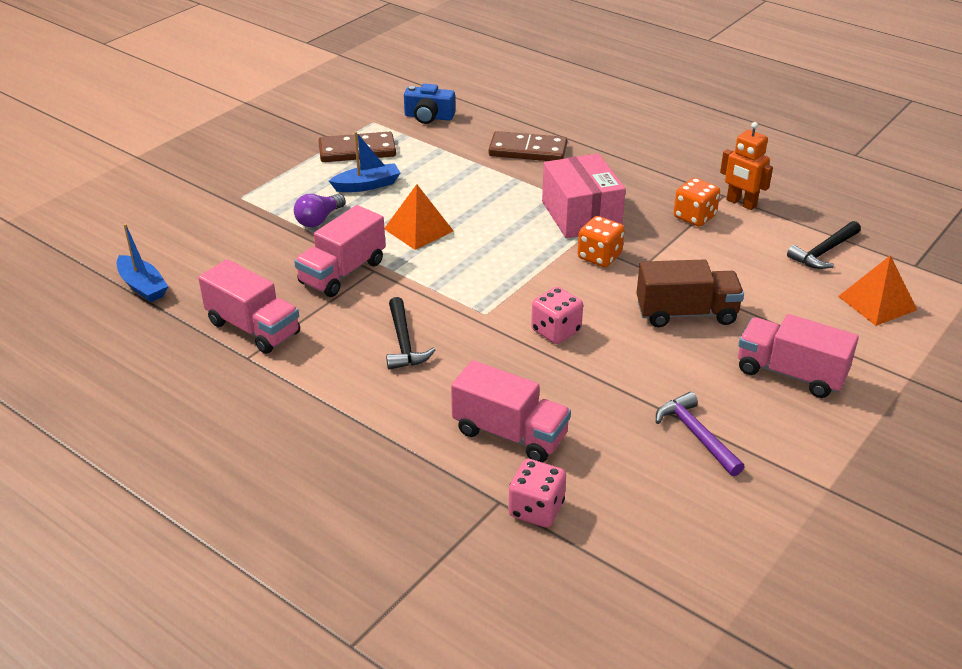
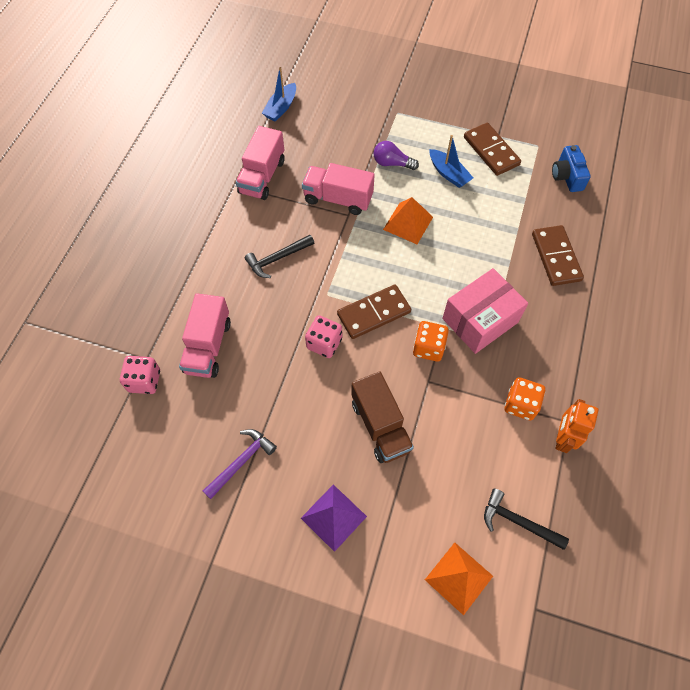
camera: 70 degrees right, 25 degrees up
pink truck [738,314,859,398] -> purple pyramid [301,484,367,552]
none -> brown domino [337,285,411,339]

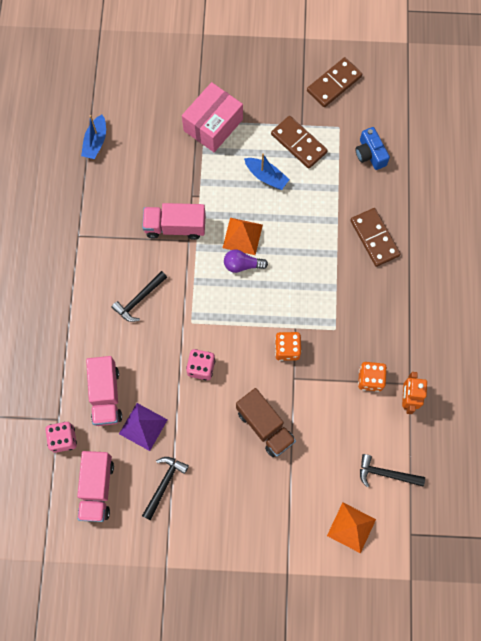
camera: 15 degrees left, 10 degrees up
purple hammer [203,429,277,499] -> black hammer [142,457,189,521]
pink truck [236,126,284,200] -> pink truck moved to [77,451,114,522]
purple pyramid [301,484,367,552] -> purple pyramid moved to [119,403,168,451]
brown domino [337,285,411,339] -> brown domino moved to [307,57,362,107]
purple light bulb [374,141,419,170] -> purple light bulb moved to [224,249,268,273]
pink box [442,268,528,354] -> pink box moved to [182,82,243,152]

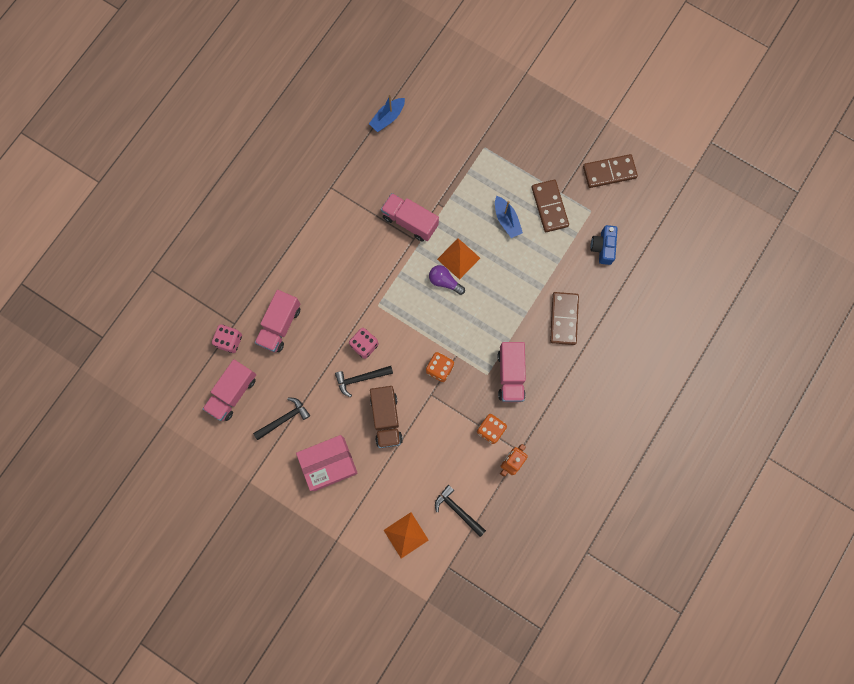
camera: 30 degrees right, 5 degrees up
black hammer [111,271,167,322] -> black hammer moved to [335,366,393,397]
purple pyramid [119,403,168,451] -> none
pink box [182,82,243,152] -> pink box moved to [296,435,358,491]
none -> pink truck [498,342,526,402]

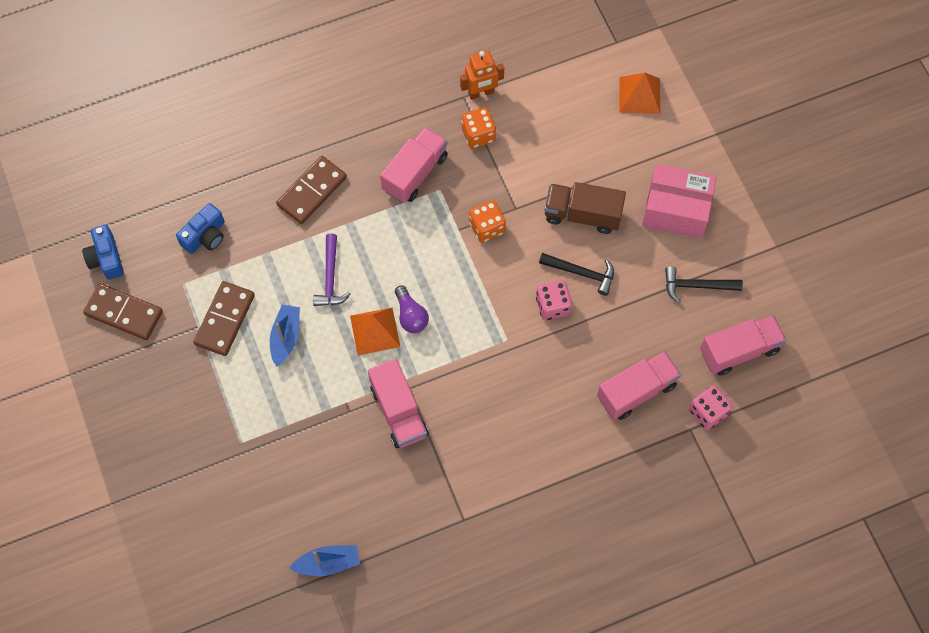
camera: 145 degrees left, 10 degrees down
brown truck [370,386,403,448] -> brown truck turned 105 degrees counterclockwise [544,182,626,234]
black hammer [435,485,486,537] -> none
none -> blue camera [82,225,124,280]
none -> purple hammer [313,234,351,306]

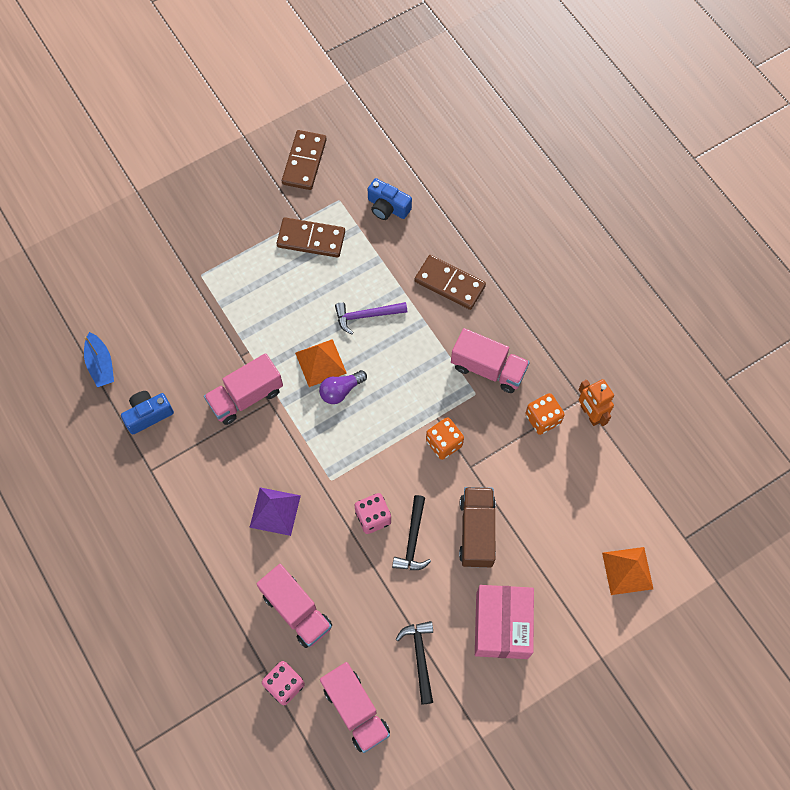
camera: 80 degrees right, 0 degrees up
blue camera [82,225,124,280] -> blue camera moved to [121,391,174,434]
blue boat [270,305,300,367] -> none
none -> purple pyramid [249,487,301,536]

